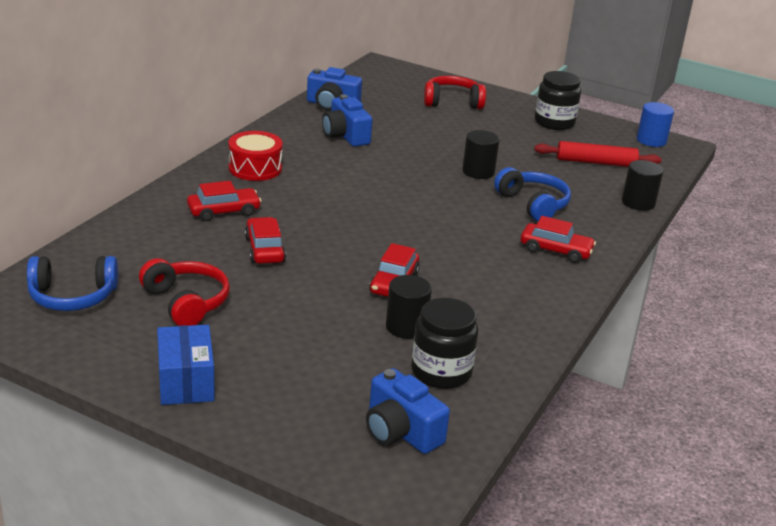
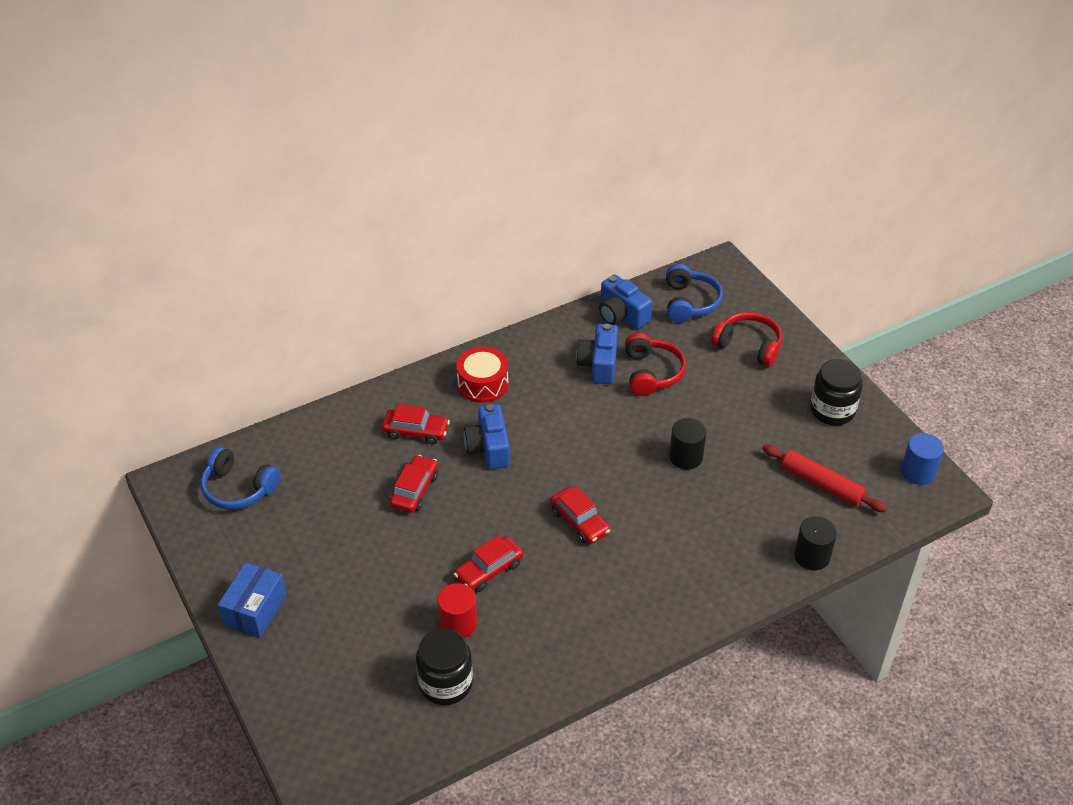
camera: 35 degrees right, 15 degrees up
red headphones [139,258,230,326] -> red headphones moved to [625,333,686,396]
blue camera [366,368,450,454] -> blue camera moved to [463,404,510,469]
black cylinder [386,275,432,339] -> red cylinder [437,583,477,638]
blue headphones [494,167,571,221] -> blue headphones moved to [666,264,723,323]
red car [521,216,596,263] -> red car moved to [550,486,610,544]

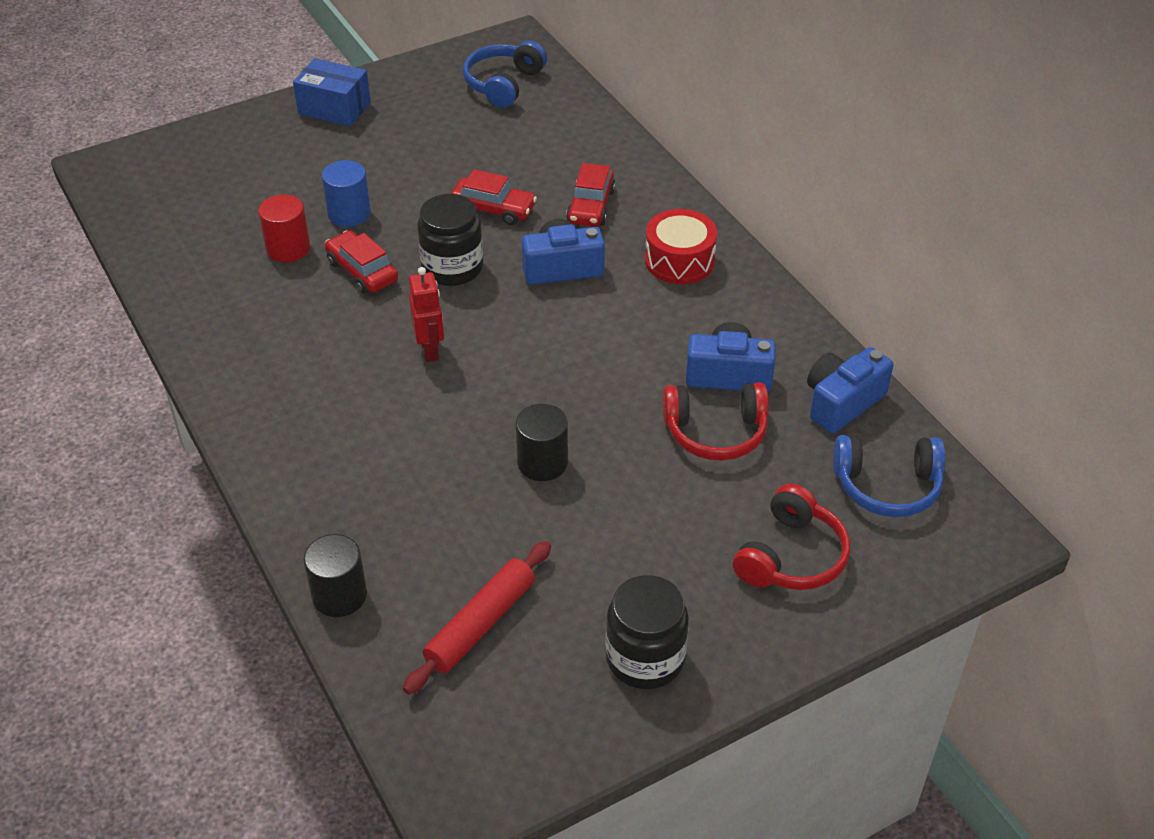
camera: 90 degrees right, 0 degrees up
black jar [416,628,473,705] -> black jar moved to [417,194,483,286]
red car [550,486,610,544] -> red robot [409,267,444,362]
blue cylinder [901,433,944,485] -> blue cylinder moved to [322,160,371,227]

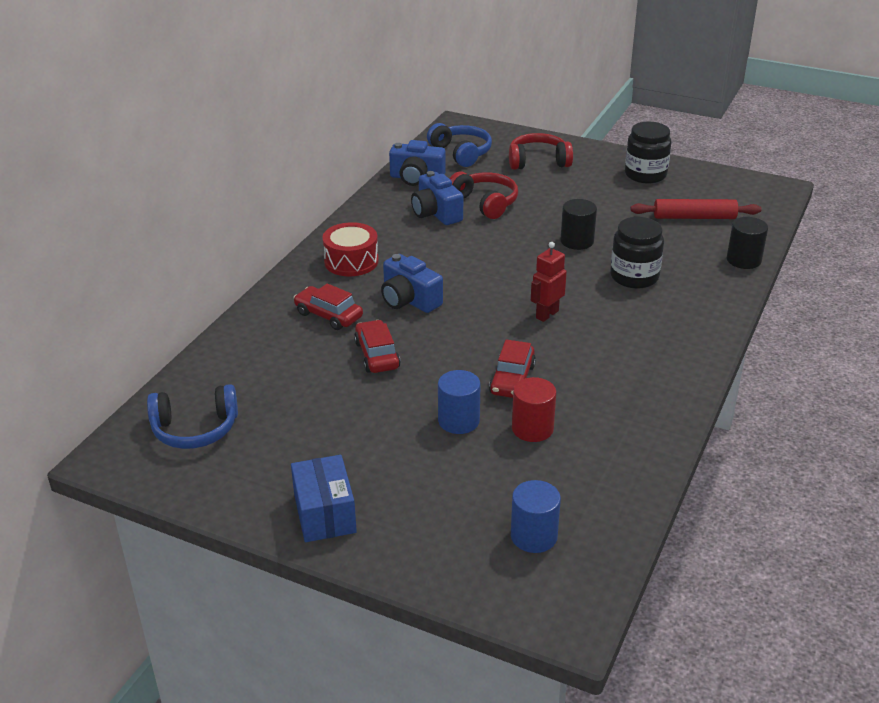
camera: 125 degrees left, 10 degrees down
black jar [417,194,483,286] -> black jar moved to [610,217,664,289]
red car [566,163,616,227] -> red car turned 120 degrees counterclockwise [293,283,363,330]
none -> blue cylinder [511,480,561,553]

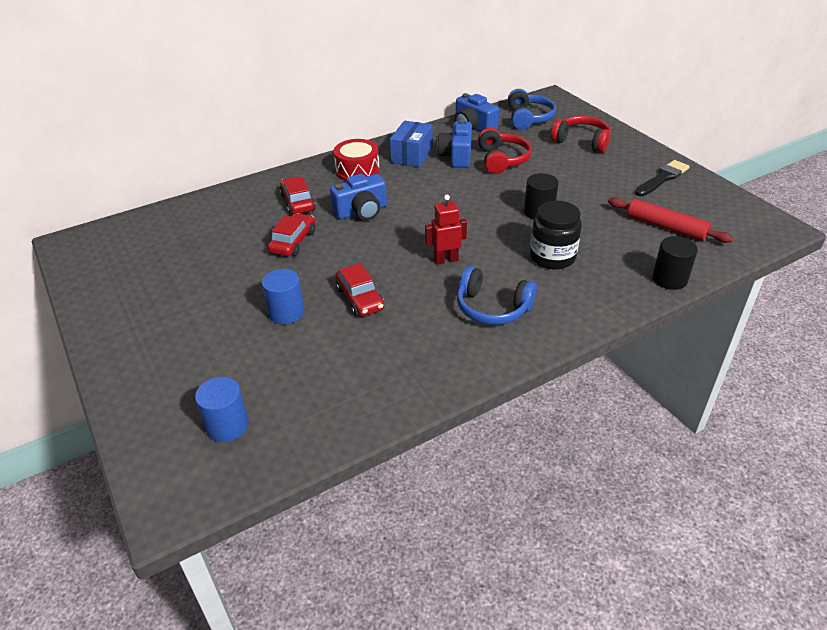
camera: 35 degrees right, 5 degrees up
blue headphones [147,384,238,449] -> blue headphones moved to [457,266,537,325]
blue box [291,455,357,542] -> blue box moved to [390,121,433,167]
blue camera [381,254,443,313] -> blue camera turned 105 degrees counterclockwise [330,174,387,220]
red car [489,339,536,398] -> red car turned 75 degrees counterclockwise [336,263,384,317]
red cylinder [512,377,556,442] -> none
black jar [625,121,671,184] -> black brush [635,160,690,196]

